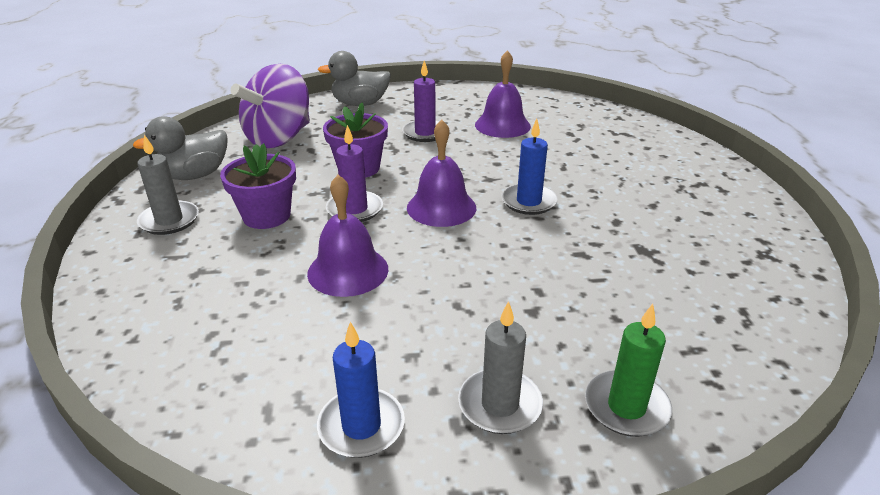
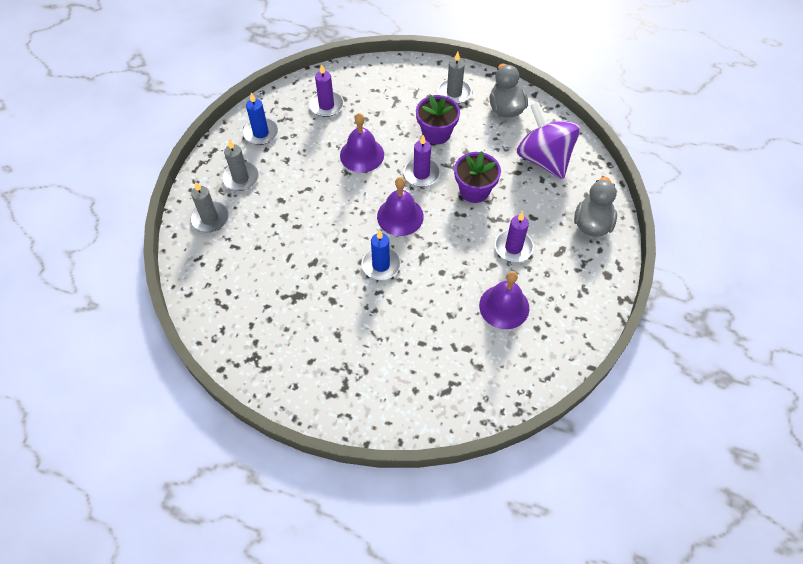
camera: 115 degrees right, 25 degrees up
green candle [585,304,672,437] -> grey candle [190,181,229,233]
none -> purple candle [309,64,344,117]

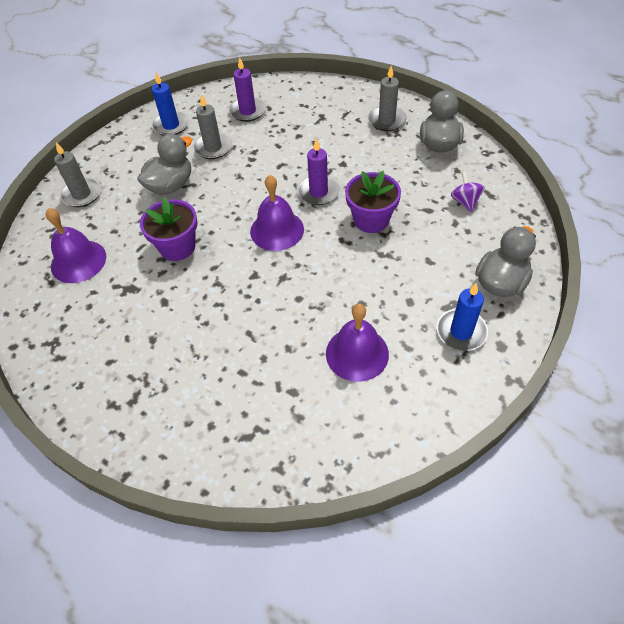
camera: 20 degrees right, 5 degrees down
grey candle [222,139,259,191] -> grey candle moved to [193,94,232,159]
purple bell [340,113,384,173] -> purple bell moved to [46,208,106,283]
blue candle [361,230,401,280] -> blue candle moved to [437,283,488,351]
purple flower pot [416,95,460,144] -> purple flower pot moved to [140,197,198,261]
purple candle [495,212,534,262] -> none
purple spinning top [517,102,580,179] -> purple spinning top [451,172,485,212], size x0.43
none -> grey duck [137,134,192,195]

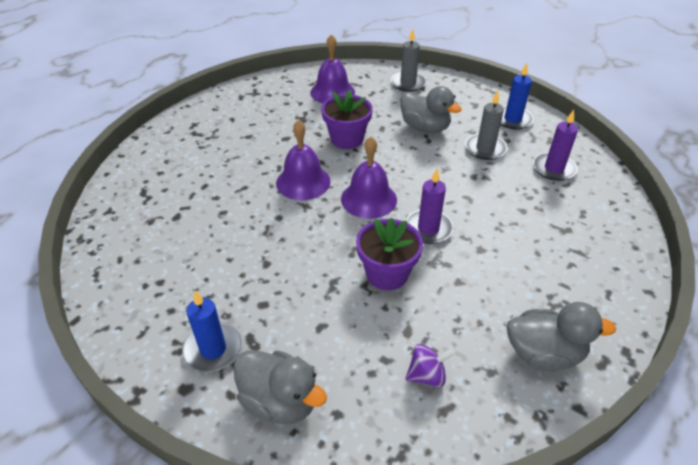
camera: 85 degrees right, 10 degrees down
purple bell [326,304,389,382] -> purple bell moved to [276,120,331,200]
grey candle [368,66,406,131] -> none

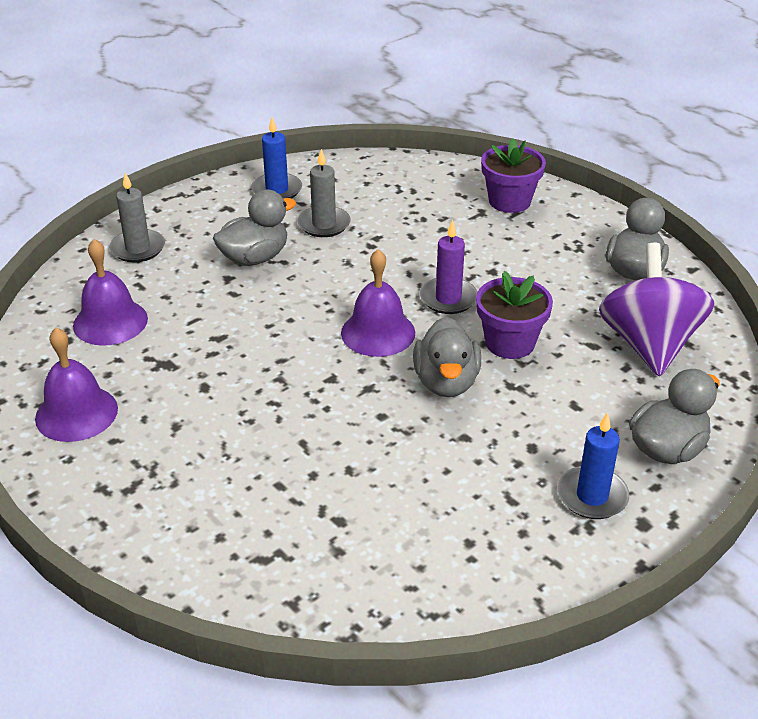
camera: 75 degrees left, 5 degrees down
purple bell [276,120,331,200] -> purple bell moved to [35,327,118,442]
purple flower pot [321,89,373,149] -> purple flower pot moved to [481,138,546,213]
purple spinning top [405,344,455,387] -> purple spinning top [599,243,714,376], size x2.34
purple candle [533,110,578,181] -> none
none -> grey duck [413,317,481,397]

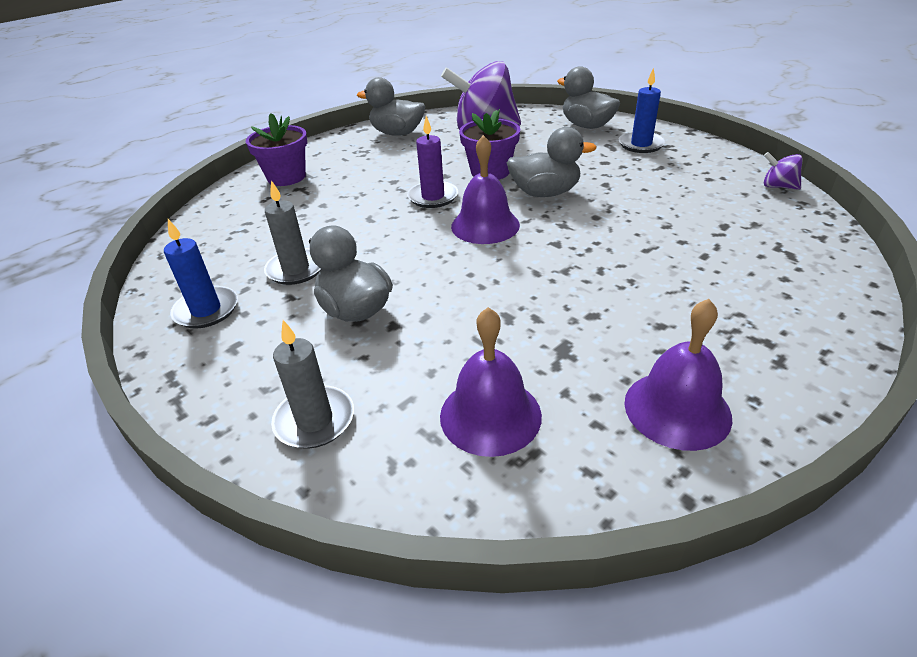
camera: 90 degrees left, 0 degrees up
none -> purple spinning top [764,152,803,190]

